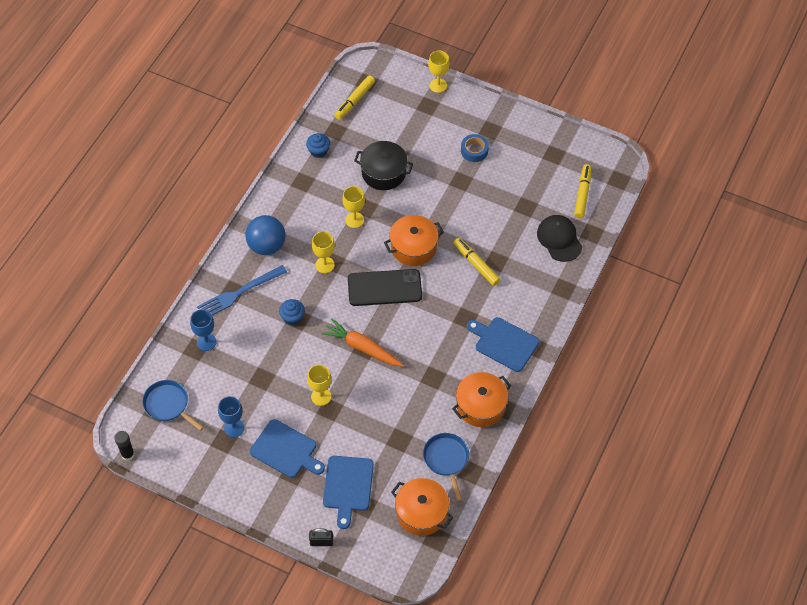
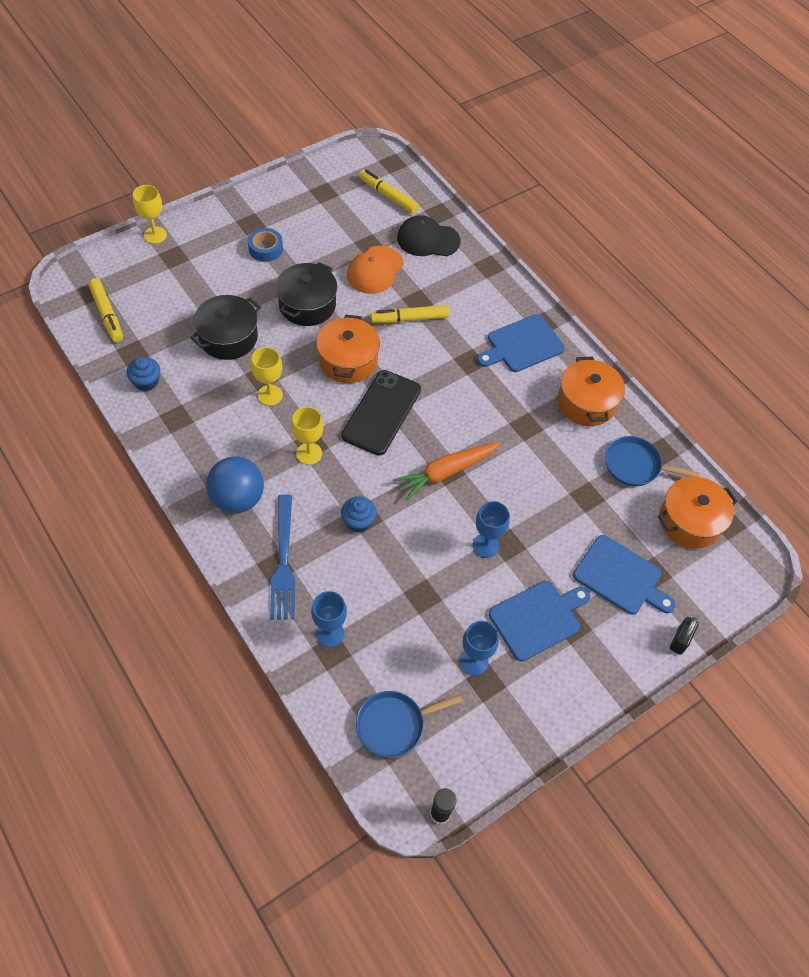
camera: 65 degrees left, 0 degrees up
yellow goblet [307,365,331,406] -> blue goblet [473,501,510,558]
none -> black pot [276,262,337,326]
none -> orange cap [347,246,404,294]

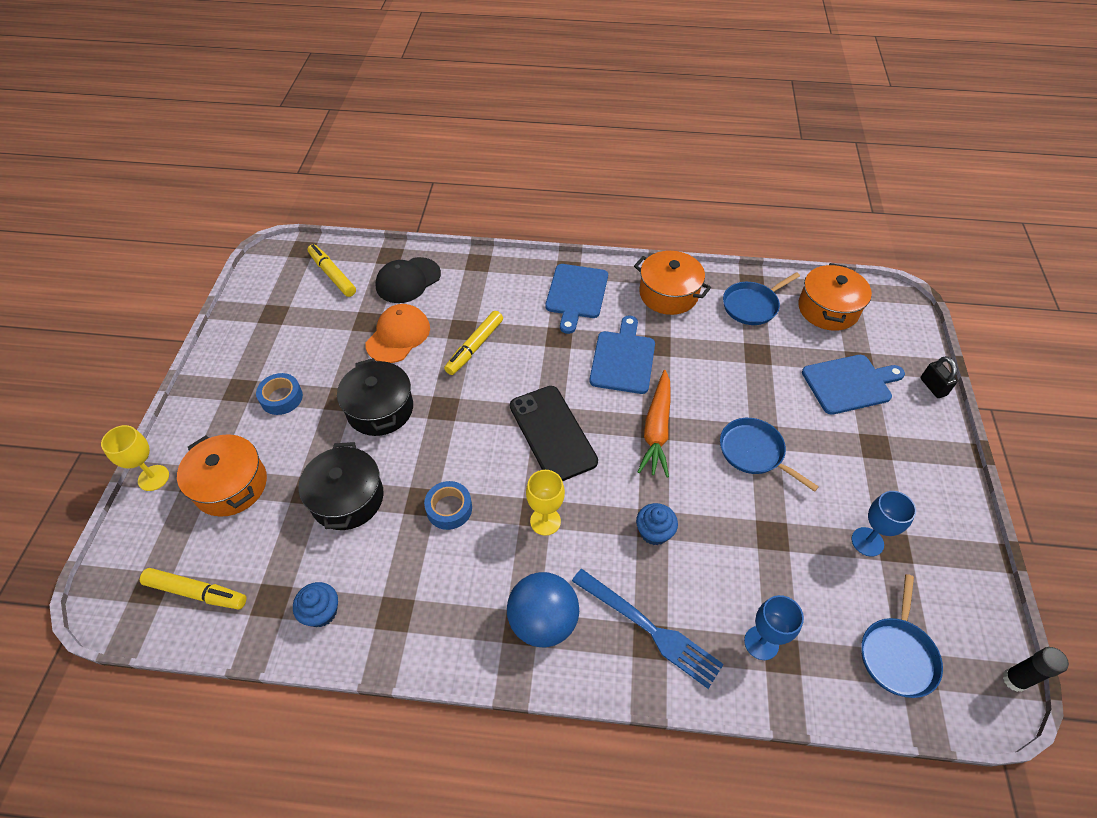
camera: 45 degrees left, 5 degrees down
yellow goblet [251,347,283,406] -> blue tape [424,481,472,530]
orange pot [316,314,380,383] -> orange pot moved to [177,434,267,517]
orange cap [347,246,404,294] -> orange cap turned 135 degrees counterclockwise [365,304,430,363]
yellow marker [359,169,419,214] -> yellow marker turned 60 degrees clockwise [307,244,356,297]
blue goblet [473,501,510,558] -> blue pan [720,418,819,492]
blue cutting board [489,581,590,661] -> blue cutting board moved to [589,316,655,394]

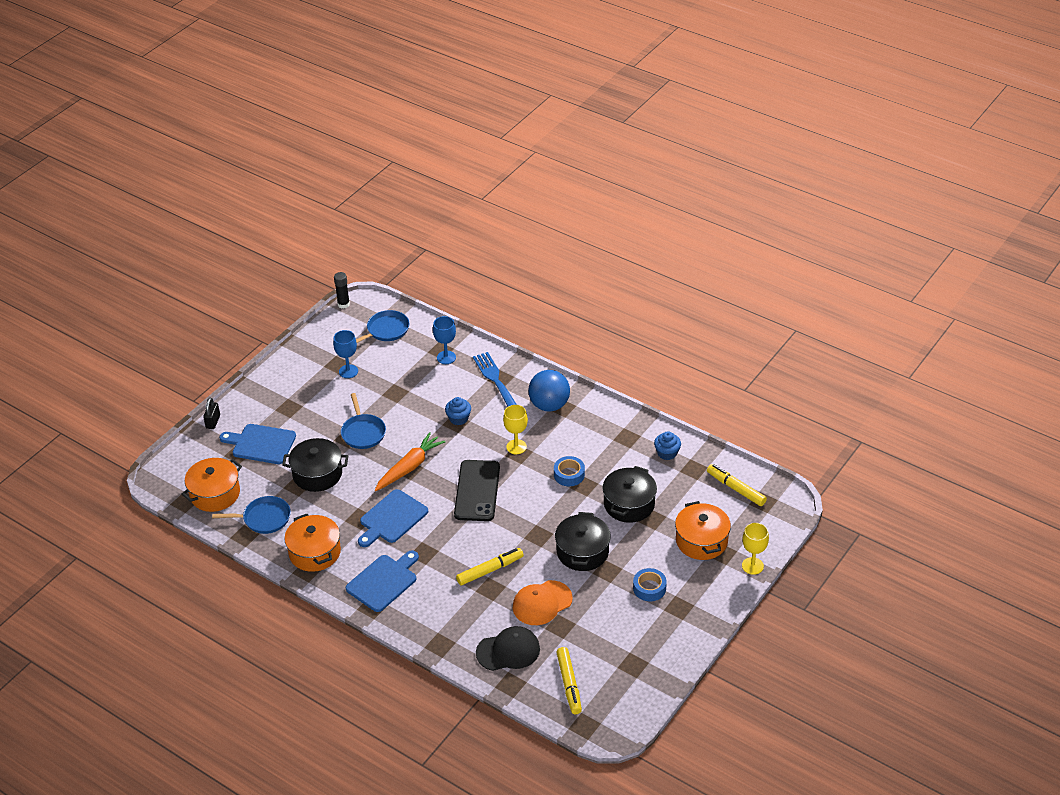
camera: 150 degrees left, 10 degrees down
none -> black pot [282,438,349,492]

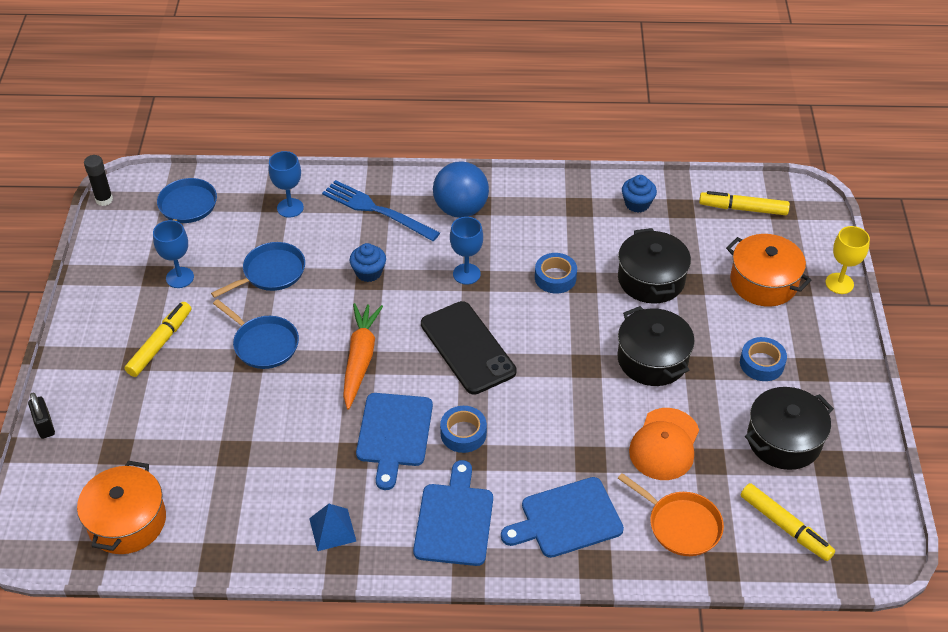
camera: 35 degrees left, 5 degrees up
blue pan [212,496,291,534] -> blue pan moved to [211,242,305,298]
blue cutting board [219,424,296,464] -> blue cutting board moved to [501,477,624,558]
black pot [282,438,349,492] -> black pot moved to [745,387,834,470]
orange pot [284,514,341,572] -> blue pyramid [309,504,356,551]
yellow marker [456,548,524,585] -> yellow marker moved to [124,302,191,377]
black cap [476,626,540,671] -> orange pan [618,473,724,556]
yellow goblet [503,405,528,454] -> blue goblet [450,217,483,285]
none -> blue tape [440,406,487,453]

